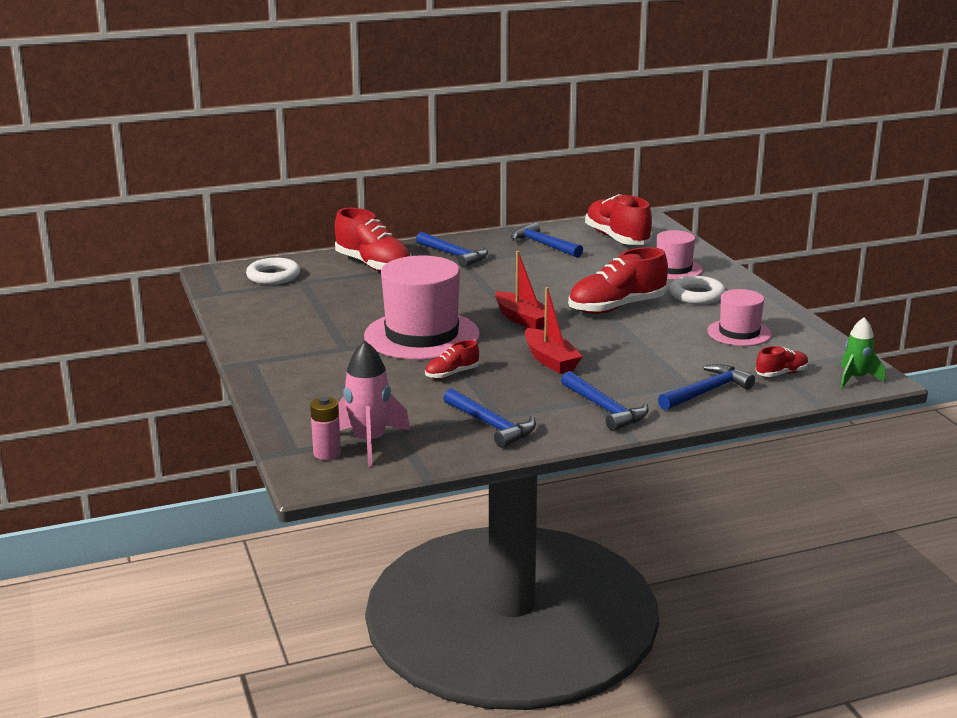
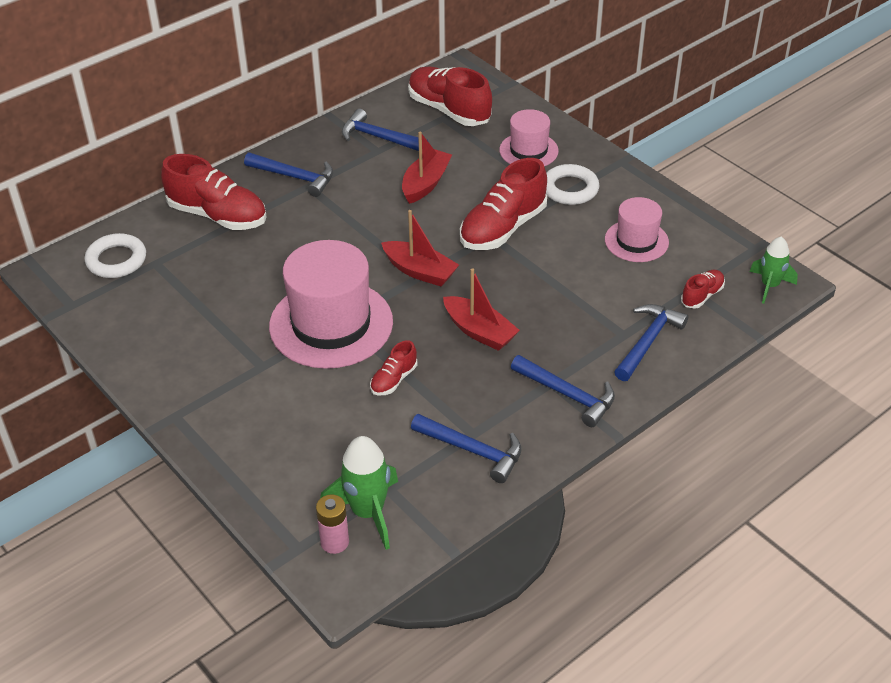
camera: 20 degrees left, 20 degrees up
pink rocket [338,341,410,467] -> green rocket [320,436,398,550]
none -> red boat [402,132,452,204]

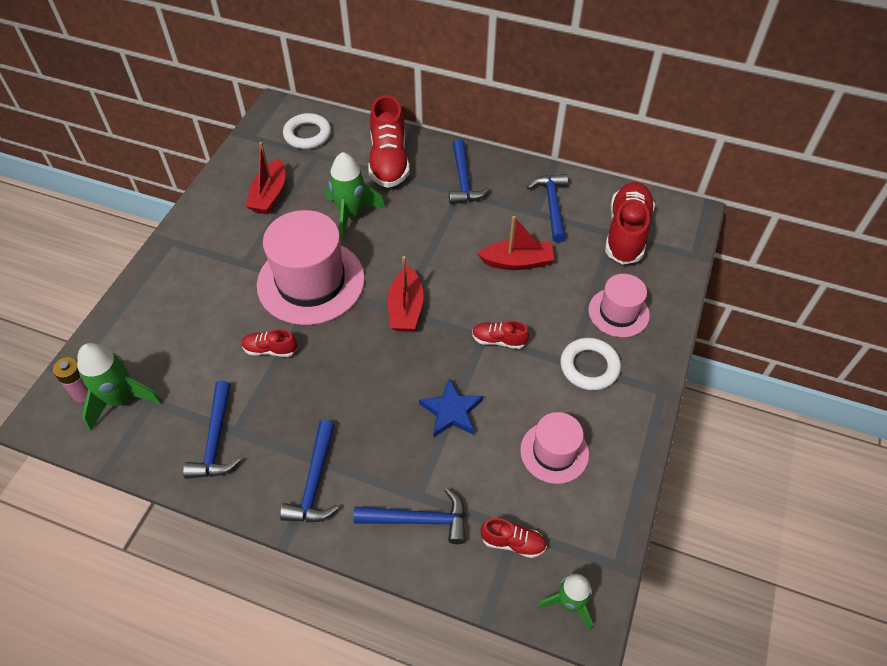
camera: 60 degrees right, 10 degrees up
red boat [443,268,520,351] -> red boat moved to [246,142,285,214]
red shoe [460,158,547,250] -> red shoe [472,321,529,349], size x0.49
none -> green rocket [326,152,385,241]
none -> blue star [419,378,483,437]

